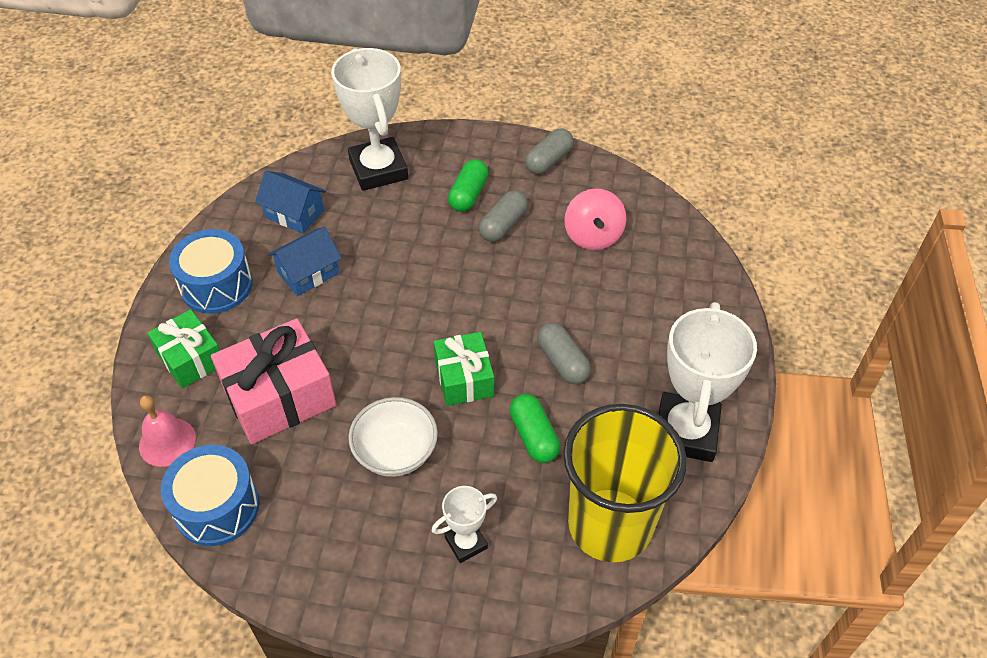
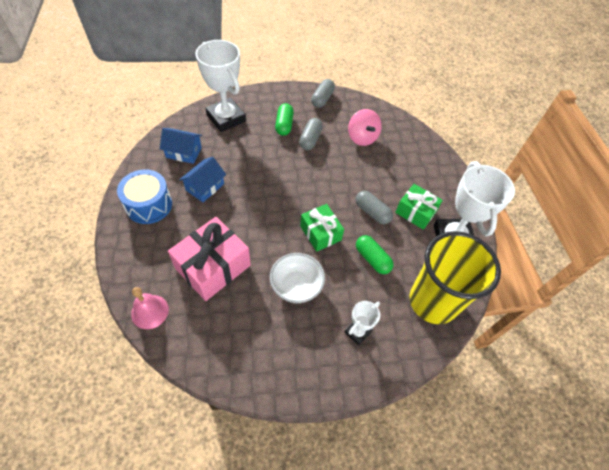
camera: 20 degrees left, 5 degrees up
green gift [147,309,220,388] -> green gift moved to [395,184,443,230]
blue drum [161,445,260,546] -> none

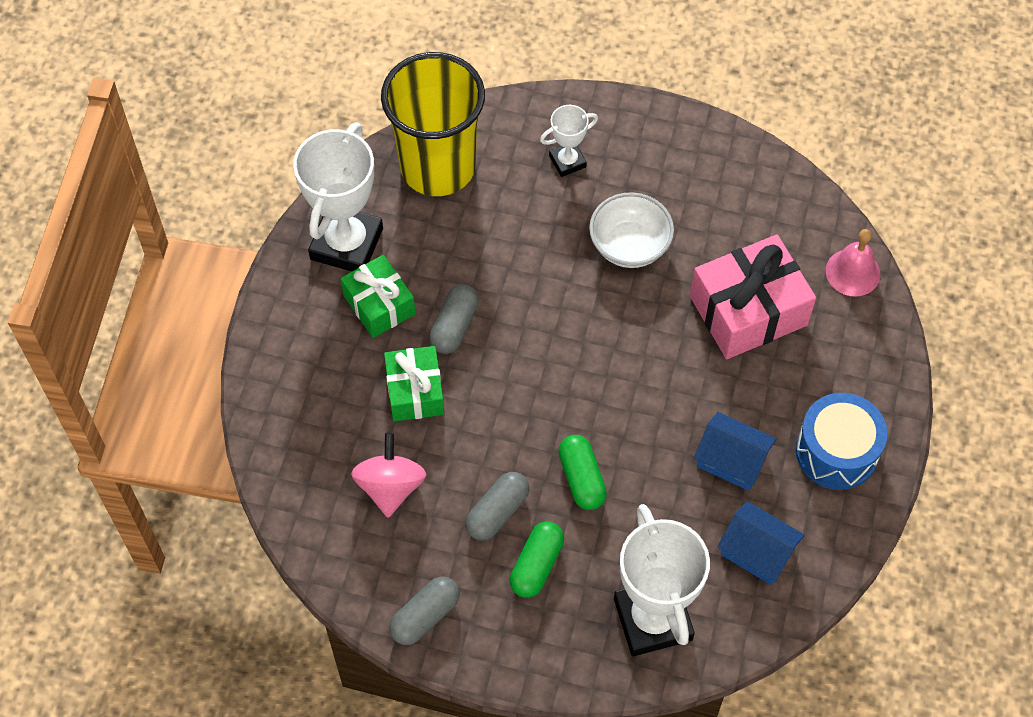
camera: 155 degrees left, 5 degrees up
blue house [179,157,226,202] -> blue house turned 60 degrees clockwise [694,412,777,491]
green gift [300,204,344,252] -> green gift moved to [384,346,444,422]
grey capsule [356,191,393,224] -> grey capsule turned 45 degrees clockwise [429,284,479,354]
green capsule [356,235,394,274] -> green capsule moved to [558,435,607,510]

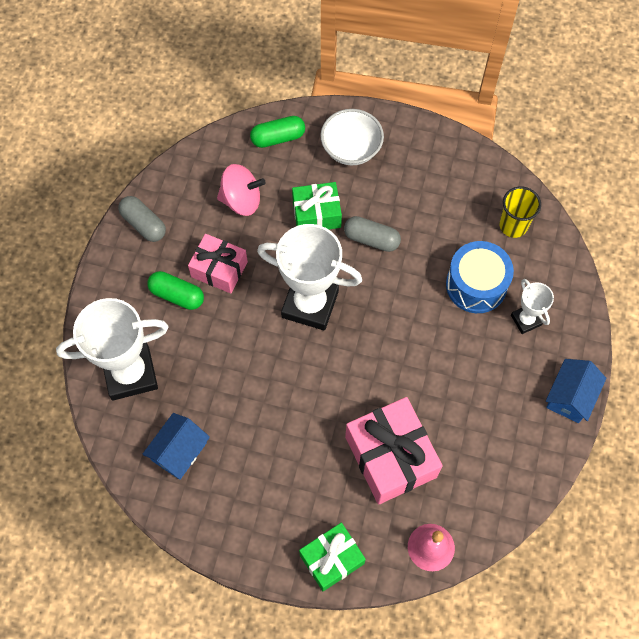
camera: 90 degrees right, 5 degrees up
white trophy [293,122,383,272] -> white trophy moved to [257,224,362,331]
green gift [340,255,416,338] -> green gift moved to [299,523,366,592]
yellow cup [381,52,485,196] -> yellow cup [499,186,541,238], size x0.48
grey capsule [465,472,529,541] -> pink gift [188,234,248,293]
green capsule [558,435,607,510] -> green capsule moved to [250,116,305,148]
white bowl [589,192,674,268] -> white bowl moved to [320,109,384,165]
blue house [694,412,777,491] -> blue house moved to [546,359,606,423]
blue drum [796,393,887,490] -> blue drum moved to [446,241,514,313]

